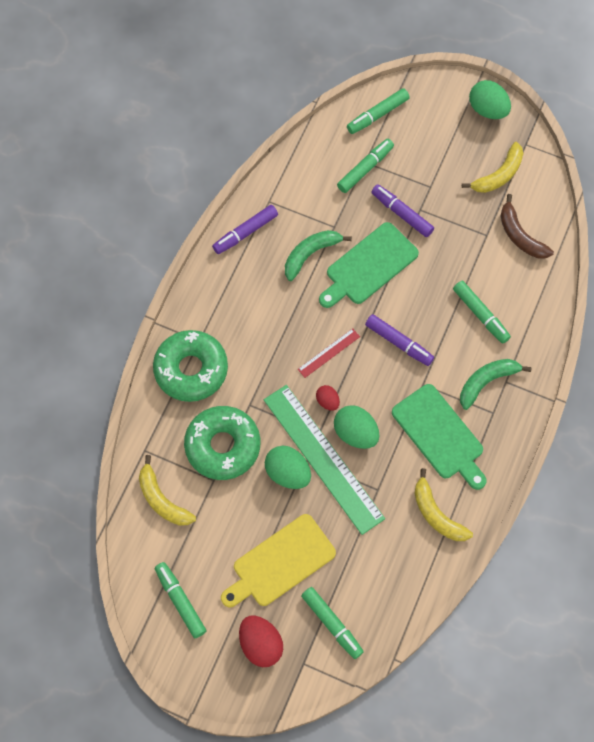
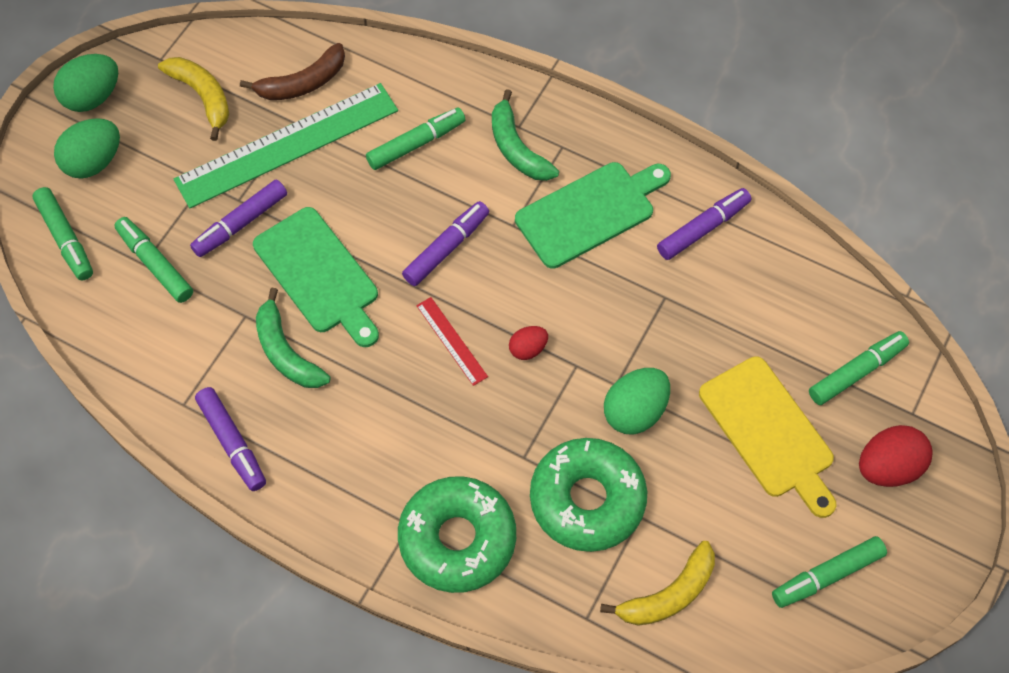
camera: 85 degrees left, 5 degrees down
green ruler [264,385,385,535] -> green ruler moved to [174,83,398,208]
green egg [334,405,379,449] -> green egg moved to [54,118,120,179]
yellow banana [414,468,473,541] -> purple marker [657,188,751,260]

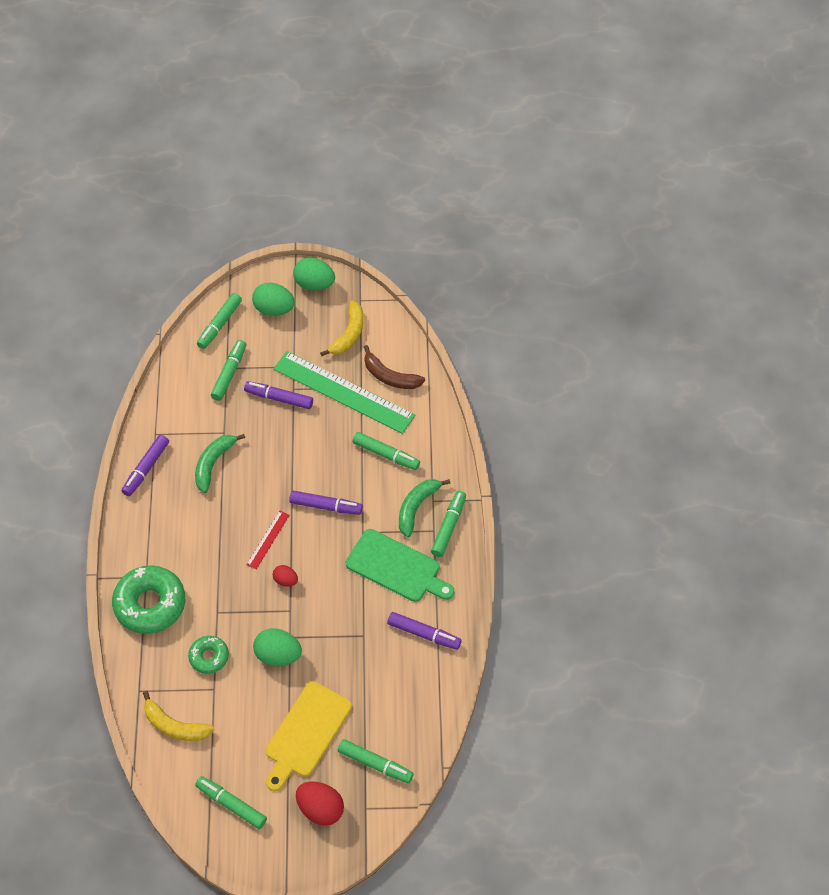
camera: 60 degrees right, 5 degrees down
green cutting board [253,207,379,347] -> none
green donut [530,438,647,552] -> green donut [188,636,229,674], size x0.54
none -> green marker [431,491,466,557]

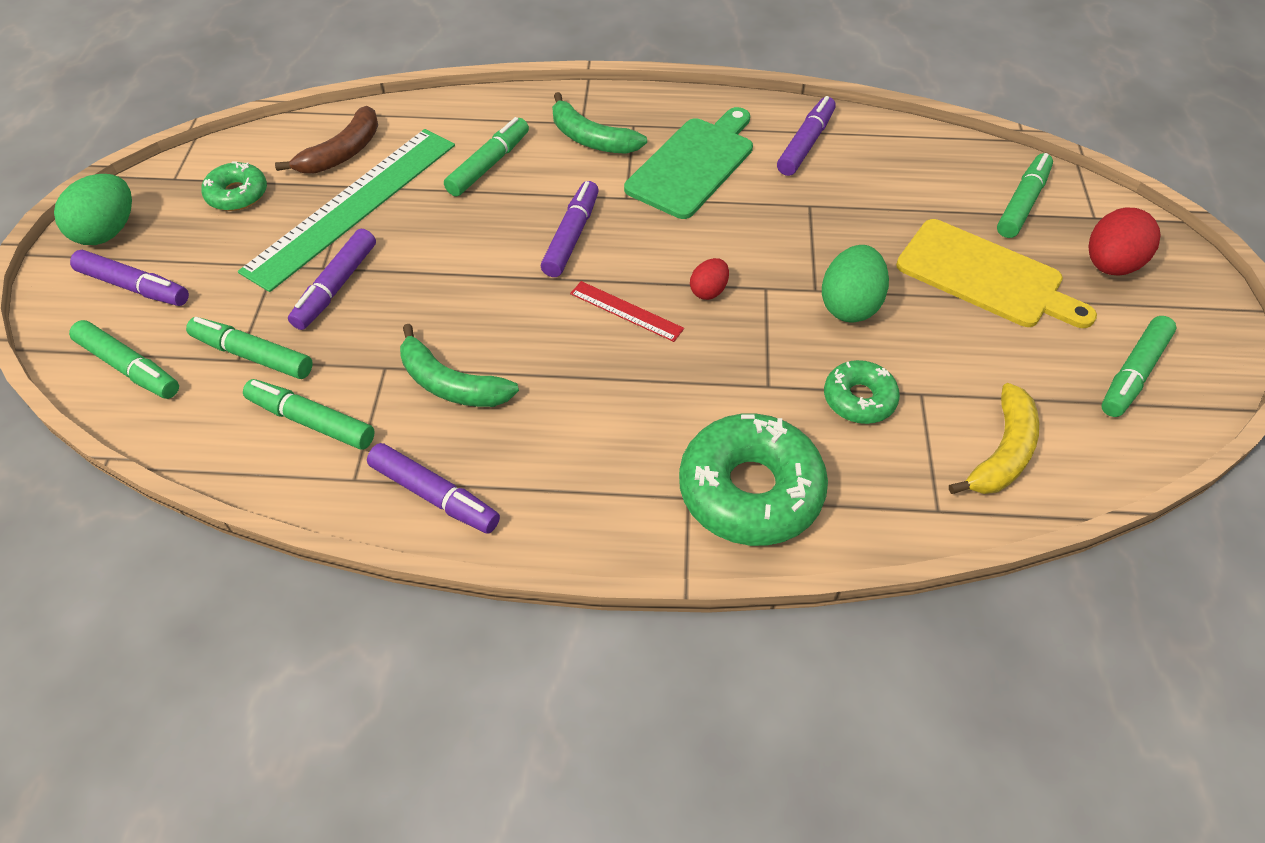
camera: 85 degrees left, 5 degrees down
green egg [252,283,295,316] -> purple marker [70,250,189,306]
yellow banana [320,300,363,356] -> green donut [201,162,267,211]
green marker [431,491,466,557] -> green marker moved to [243,379,375,450]

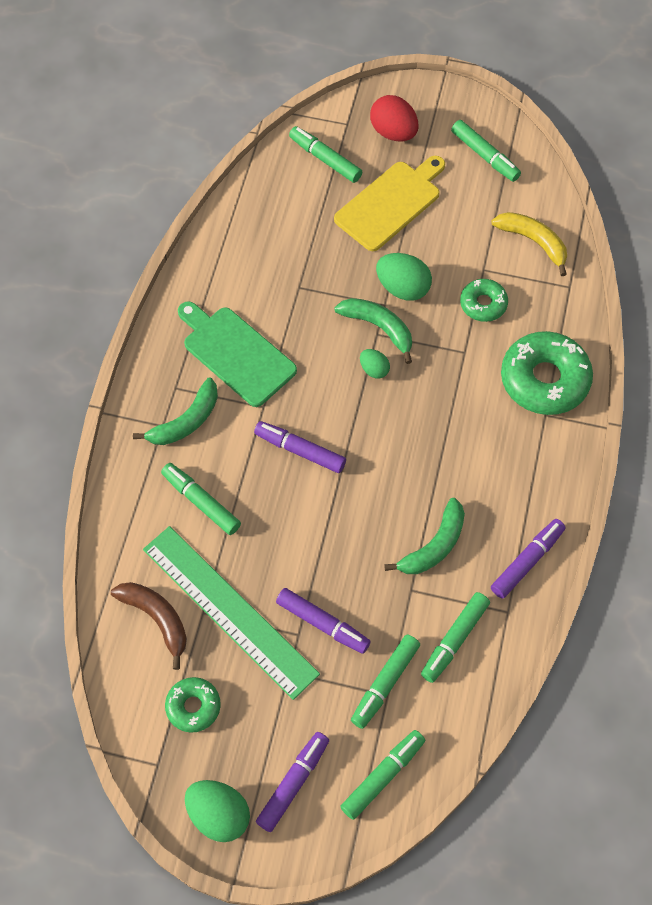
camera: 80 degrees left, 10 degrees up
red ruler [570,281,684,342] -> none
red egg [690,258,729,300] -> green egg [360,349,390,379]
purple marker [777,96,836,176] -> none
none -> green banana [334,298,412,364]

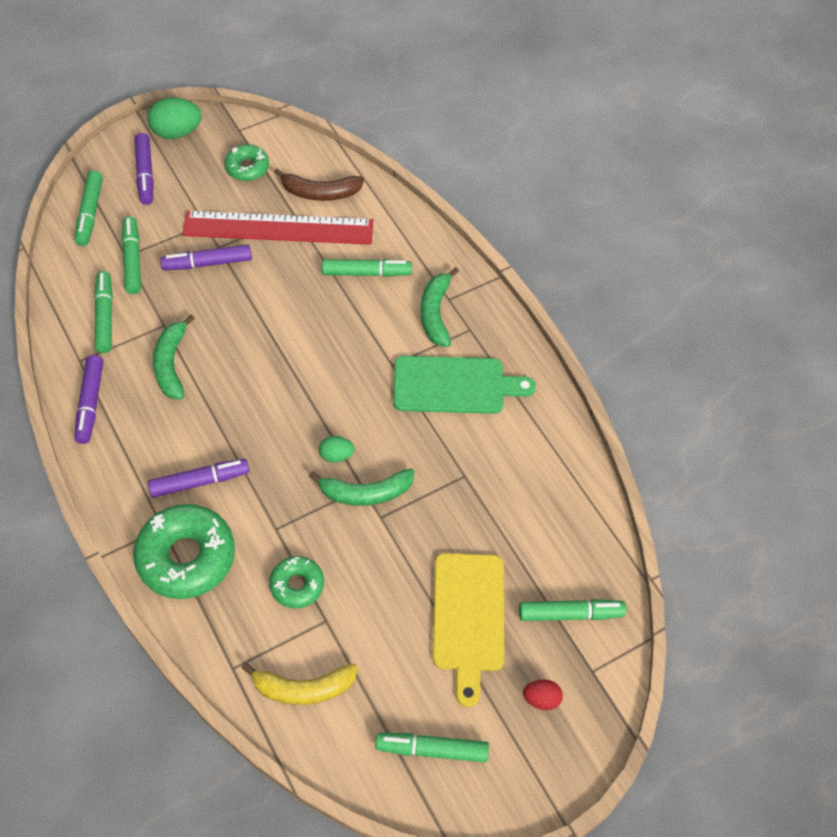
camera: 135 degrees right, 5 degrees down
green ruler [143,526,320,700] -> red ruler [182,211,373,245]
purple marker [254,421,346,473] -> purple marker moved to [148,459,250,498]
red egg [370,95,418,141] -> red egg [523,680,563,710], size x0.57
green egg [376,253,432,301] -> none

